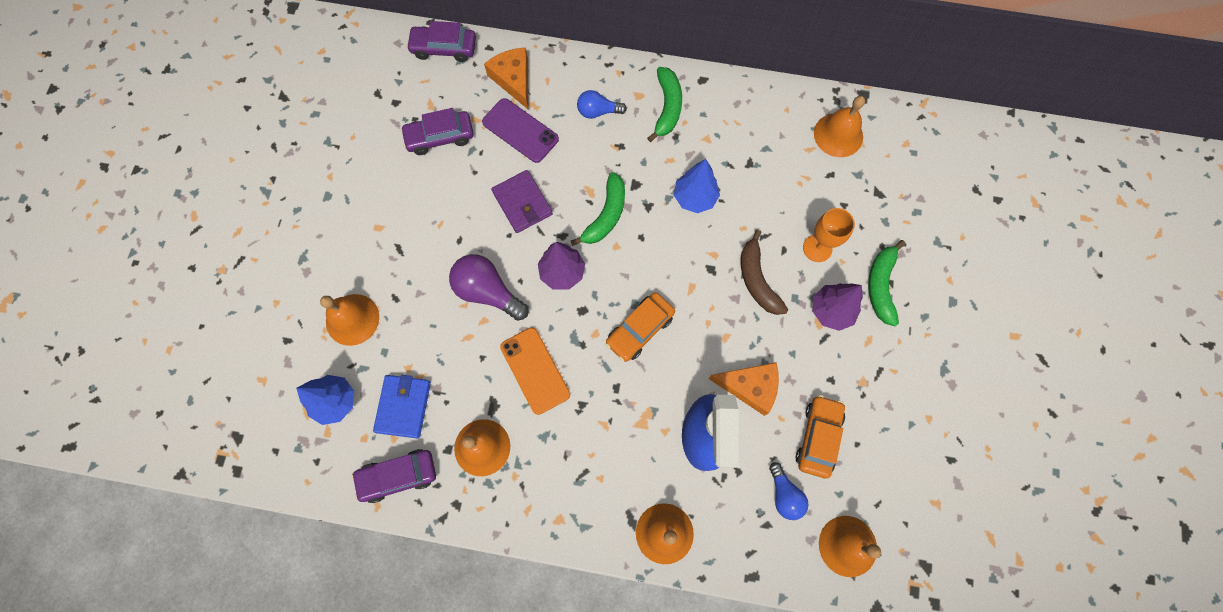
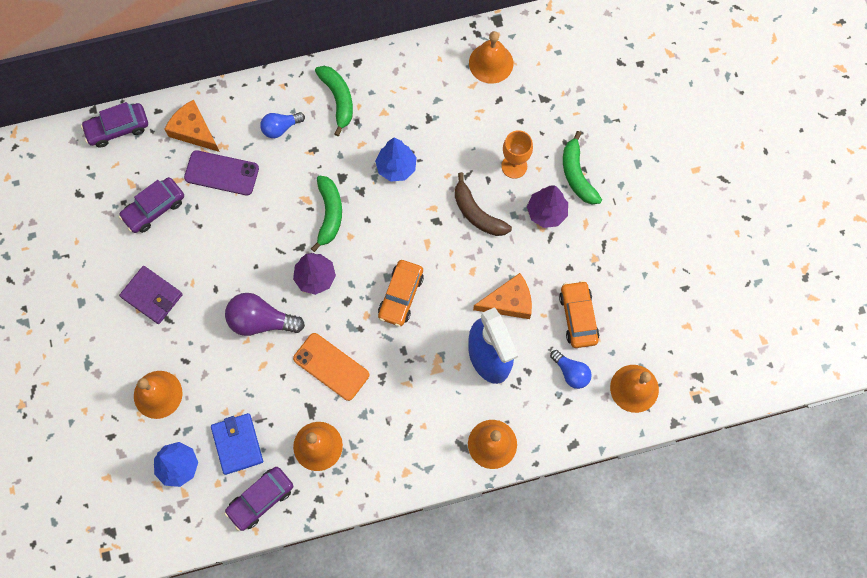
camera: 25 degrees left, 0 degrees up
purple wallet [491,170,553,233] -> purple wallet moved to [119,266,183,324]

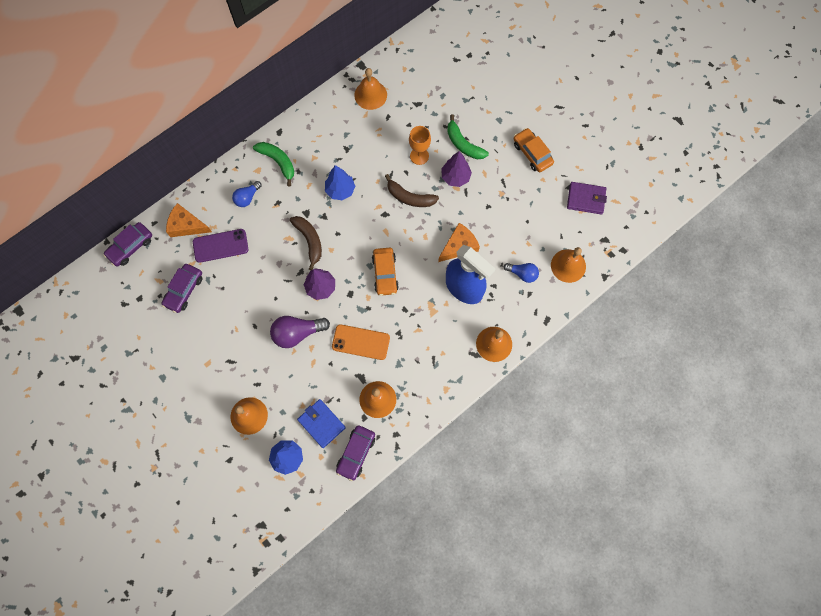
camera: 25 degrees left, 0 degrees up
purple wallet [119,266,183,324] -> purple wallet moved to [567,182,607,214]
green banana [311,175,342,252] -> brown banana [290,216,322,270]
orange car [559,281,599,348] -> orange car moved to [514,128,554,172]

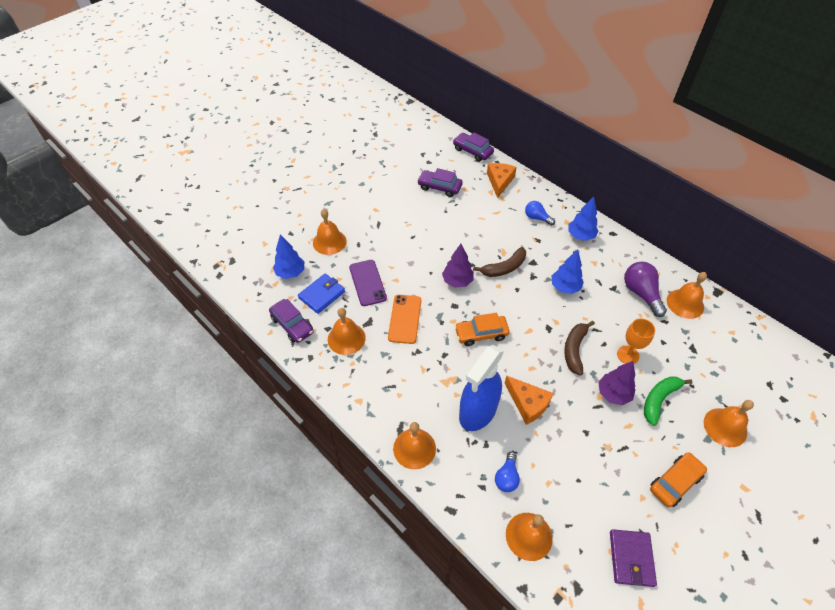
camera: 85 degrees right, 20 degrees down
purple phone [193,229,248,263] -> purple phone moved to [349,260,387,306]
green banana [253,142,294,186] -> blue tree [568,197,599,241]
purple light bulb [270,316,330,348] -> purple light bulb moved to [624,262,667,317]
purple car [336,425,375,481] -> purple car turned 150 degrees counterclockwise [269,299,313,343]
none -> orange bell [704,400,754,447]

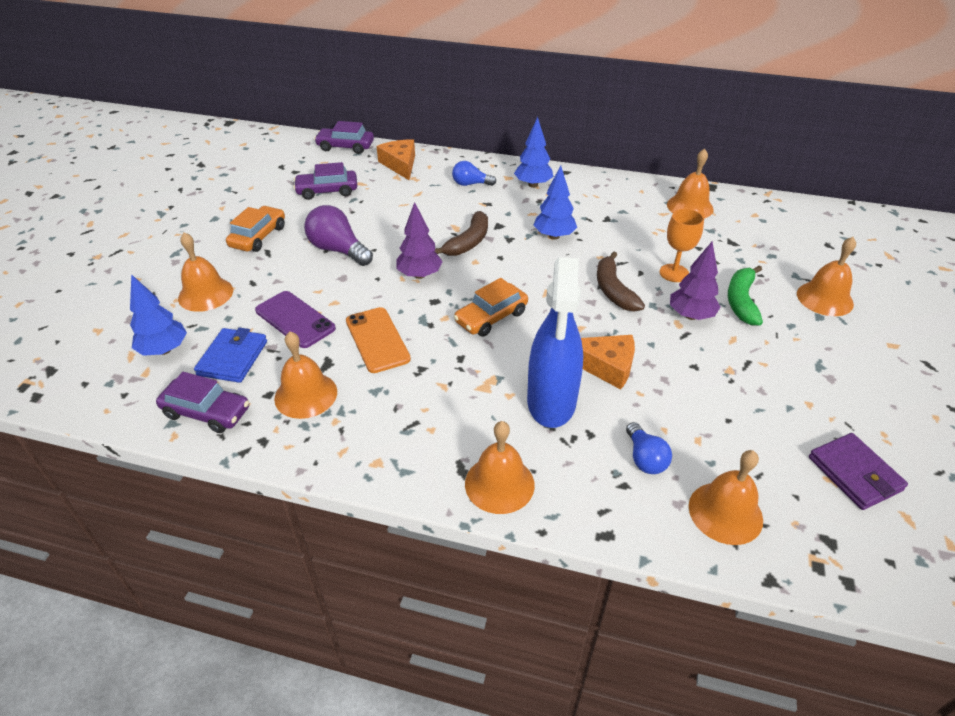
camera: 30 degrees left, 10 degrees down
purple light bulb [624,262,667,317] -> purple light bulb moved to [304,205,373,266]
orange car [650,452,707,507] -> orange car moved to [226,206,285,252]

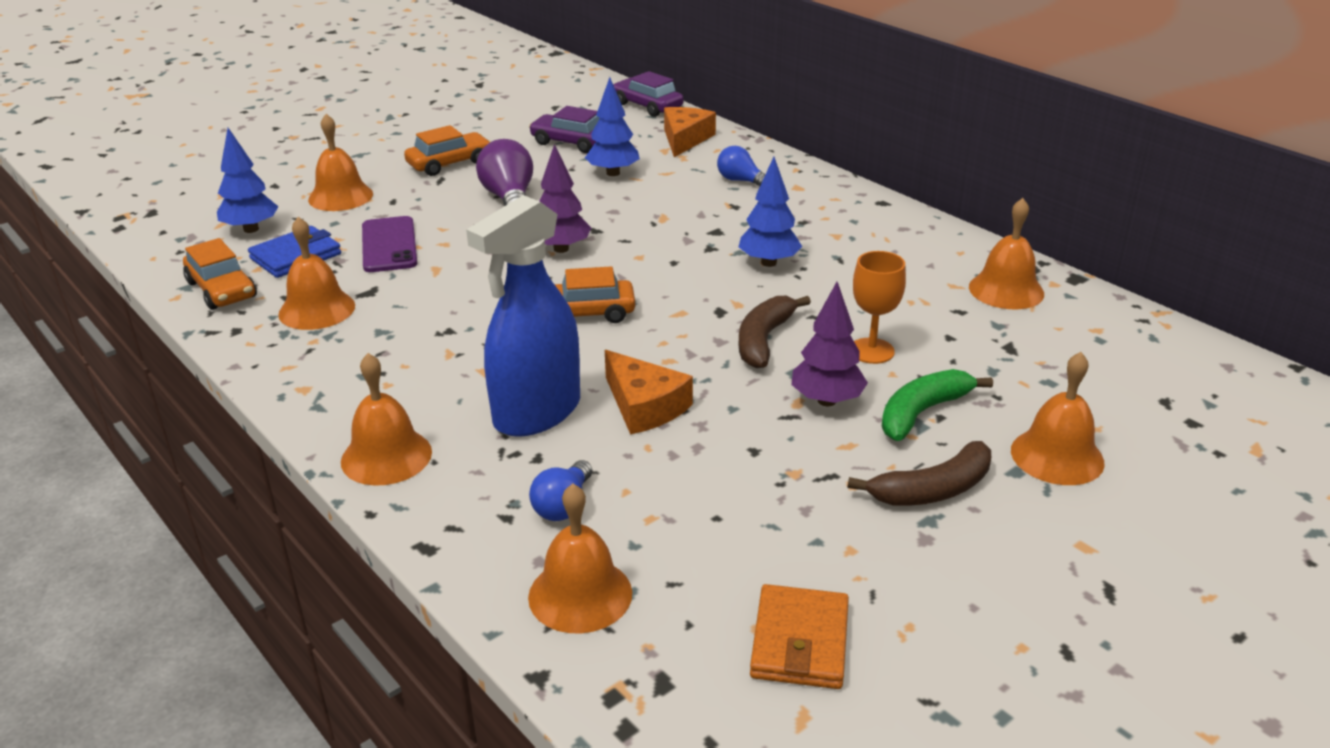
camera: 35 degrees right, 10 degrees down
purple car [156,372,249,433] -> orange car [183,238,257,310]
orange phone [346,307,411,373] -> none
brown banana [435,211,488,256] -> brown banana moved to [848,441,991,506]
blue tree [514,117,553,188] -> blue tree moved to [585,77,640,176]
purple wallet [809,433,908,510] -> orange wallet [750,584,849,689]

